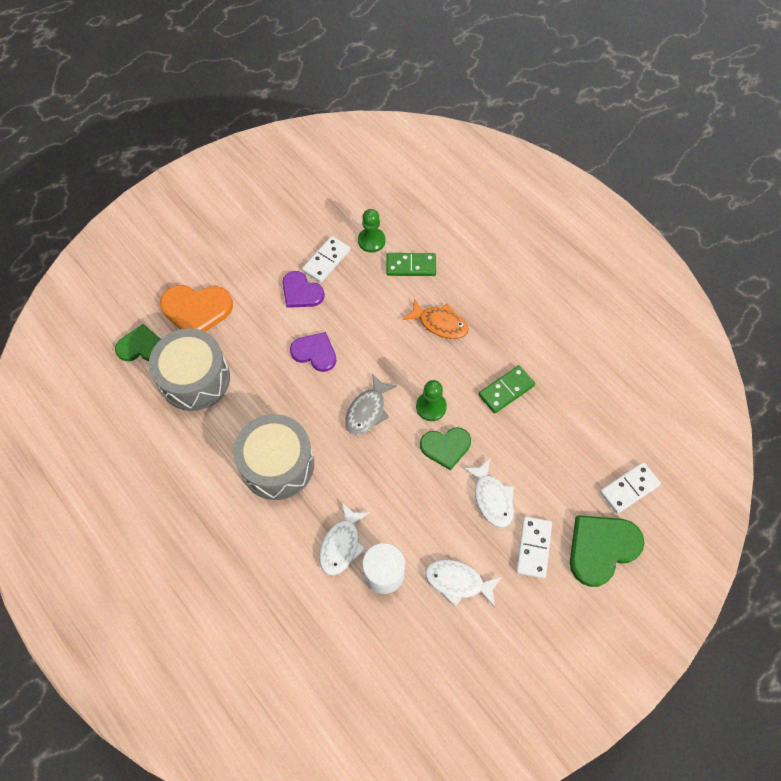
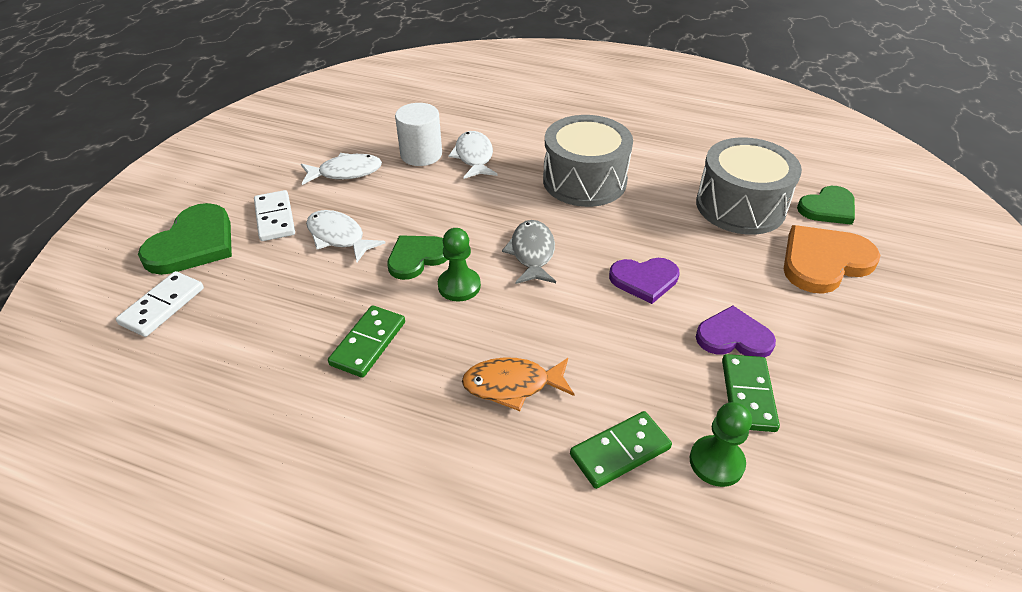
camera: 150 degrees right, 20 degrees down
white domino [302,236,350,283] -> green domino [722,354,780,432]

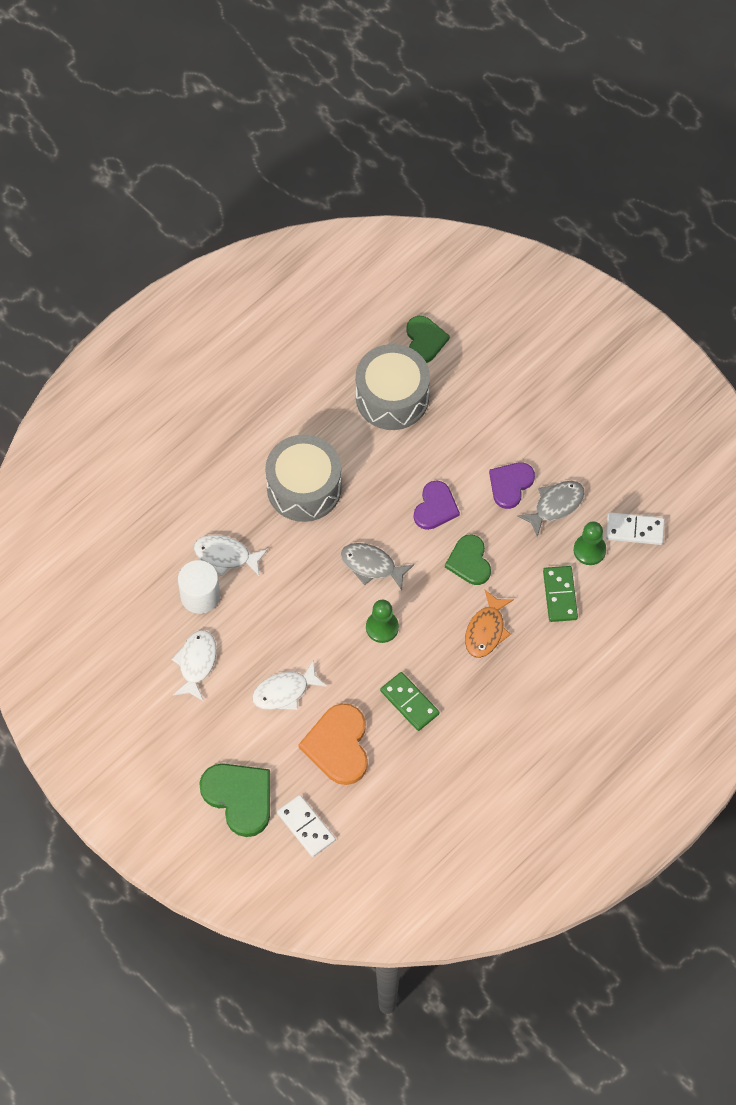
camera: 65 degrees left, 20 degrees up
white domino [254,190,295,241] -> white domino moved to [606,512,665,545]
green heart [387,235,447,280] -> green heart moved to [445,535,491,585]
green domino [722,354,780,432] -> grey fish [517,481,584,537]
orange heart [784,225,880,294] -> orange heart moved to [298,703,368,785]

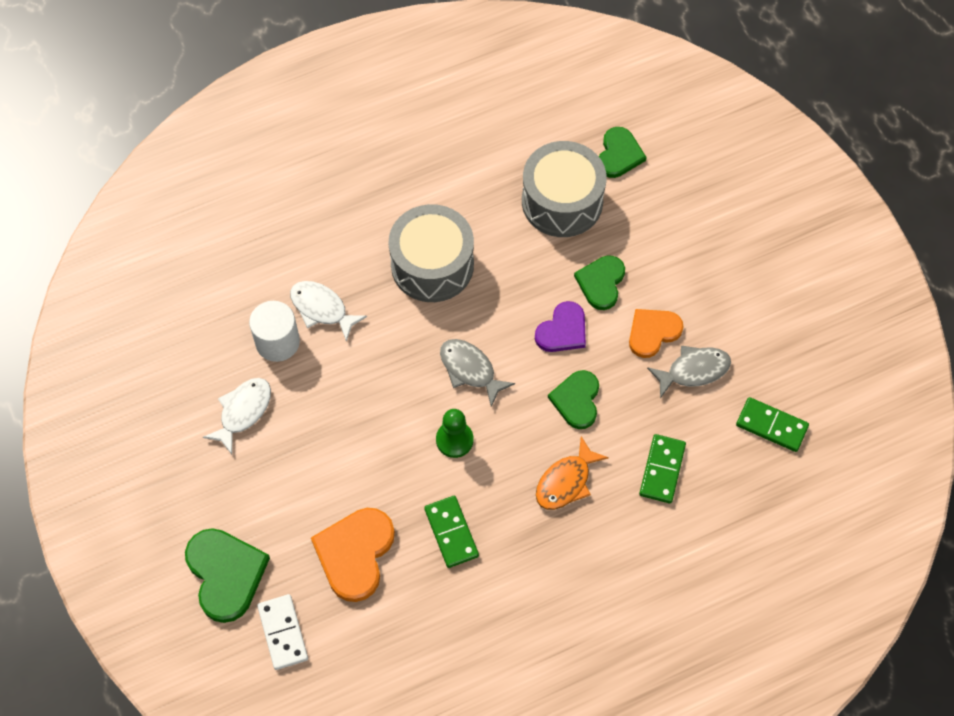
camera: 20 degrees right, 0 degrees up
white fish [252,660,327,710] -> none
purple heart [489,462,535,509] -> orange heart [629,309,684,358]
green pawn [574,521,606,565] -> none
white domino [606,512,665,545] -> green domino [736,397,809,452]
none -> green heart [574,255,625,310]

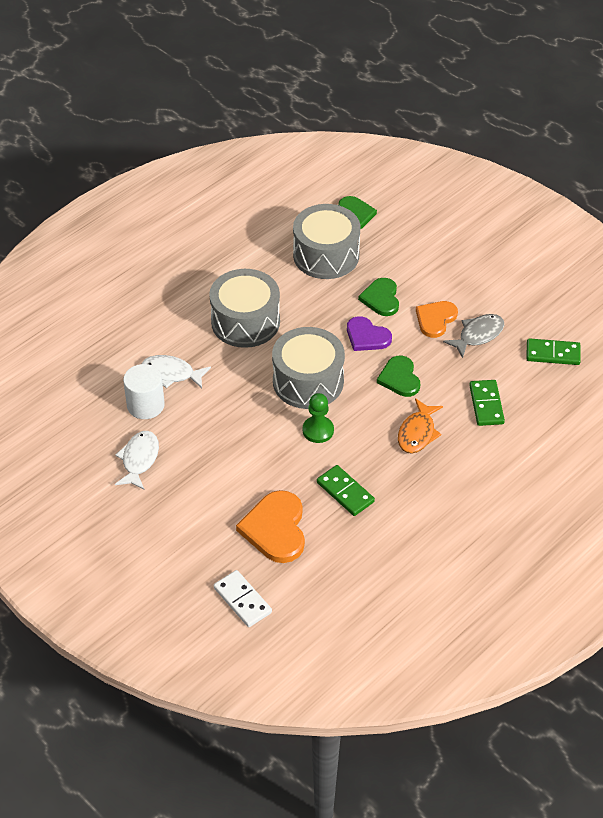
camera: 20 degrees left, 15 degrees down
green heart [185,528,270,623] -> none
grey fish [440,339,515,407] -> grey drum [272,327,345,409]
purple heart [535,301,586,352] -> purple heart turned 105 degrees clockwise [347,316,392,351]

